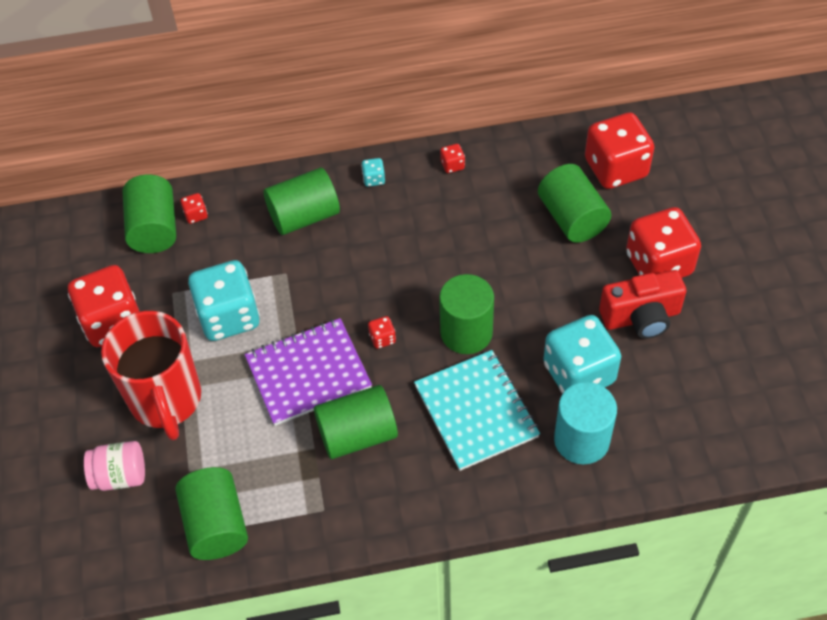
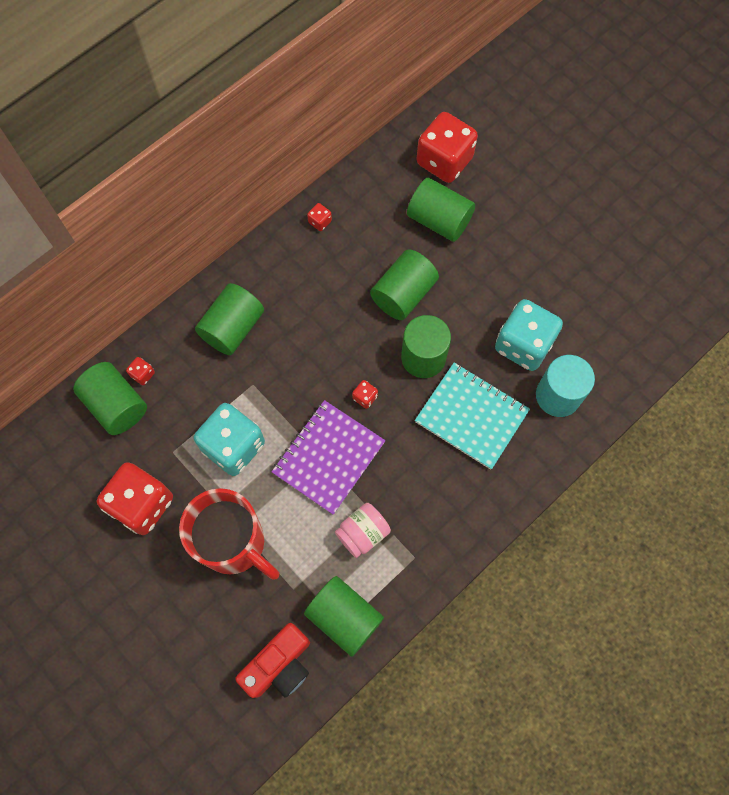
camera: 35 degrees left, 15 degrees up
pink jar [84,441,145,491] -> pink jar moved to [335,503,391,558]
green cylinder [314,385,398,459] -> green cylinder moved to [370,249,439,320]
turquoise dice [361,158,385,187] -> none
red camera [599,270,686,339] -> red camera moved to [235,623,310,698]
red dice [626,207,701,278] -> none

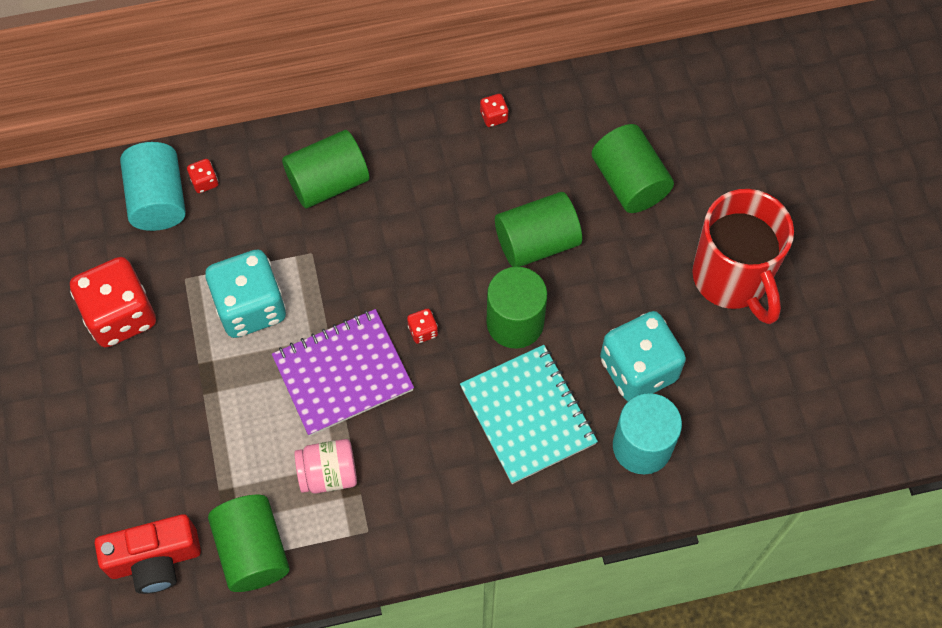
camera: 30 degrees right, 5 degrees down
green cylinder [73,362,147,435] -> turquoise cylinder [120,142,186,231]
red mug [179,488,279,580] -> red mug moved to [692,189,794,324]
red dice [417,112,478,183] -> none

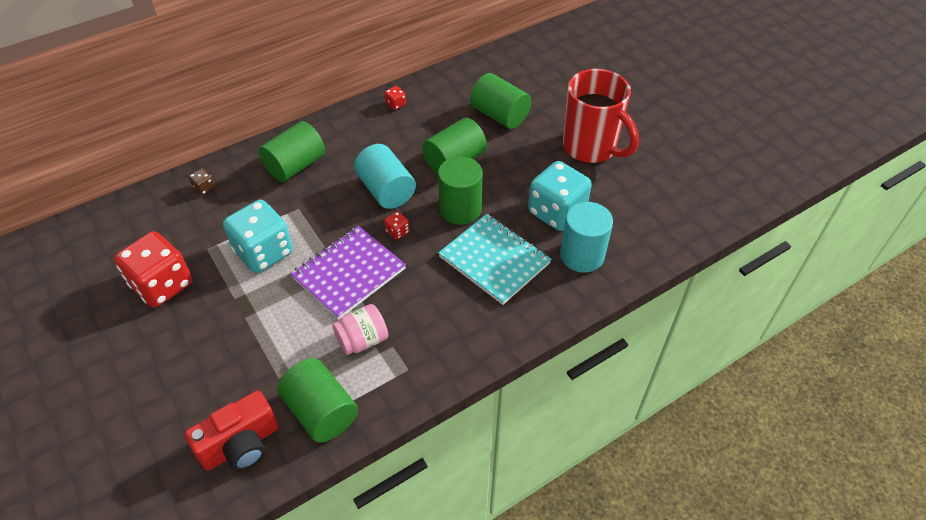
camera: 20 degrees left, 15 degrees down
turquoise cylinder [120,142,186,231] -> turquoise cylinder moved to [354,144,416,209]
red dice [187,159,218,193] -> brown dice [188,168,215,195]

